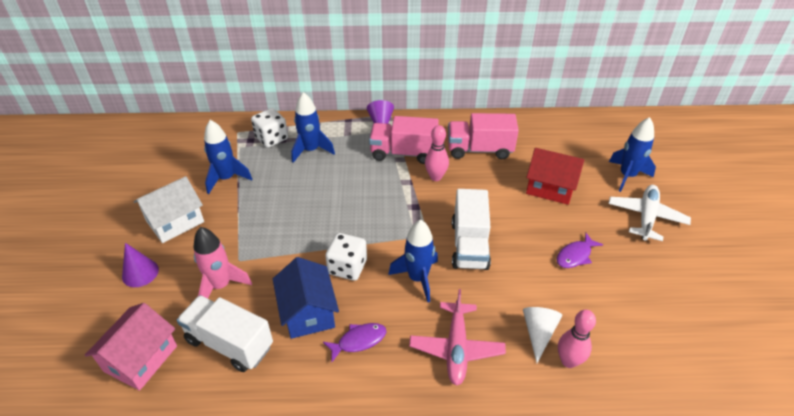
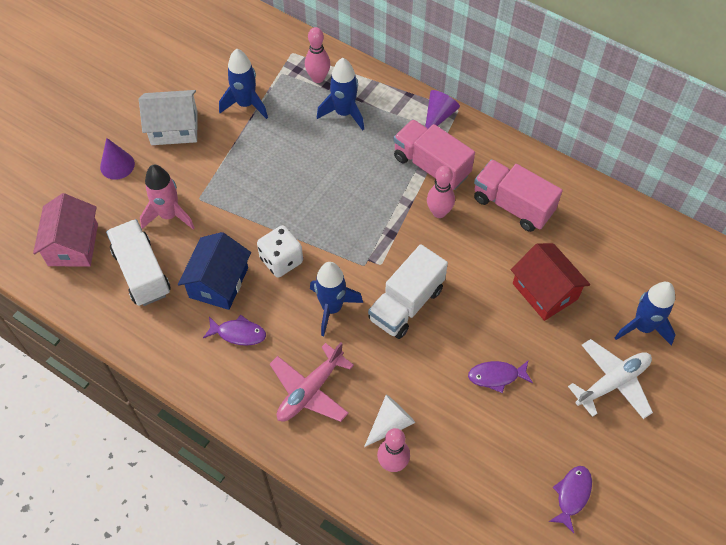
camera: 35 degrees right, 15 degrees up
pink house [85,303,177,391] -> pink house turned 60 degrees counterclockwise [33,193,98,267]
white dice [251,108,288,148] -> pink bowling pin [305,27,330,83]
none -> purple fish [549,466,592,533]

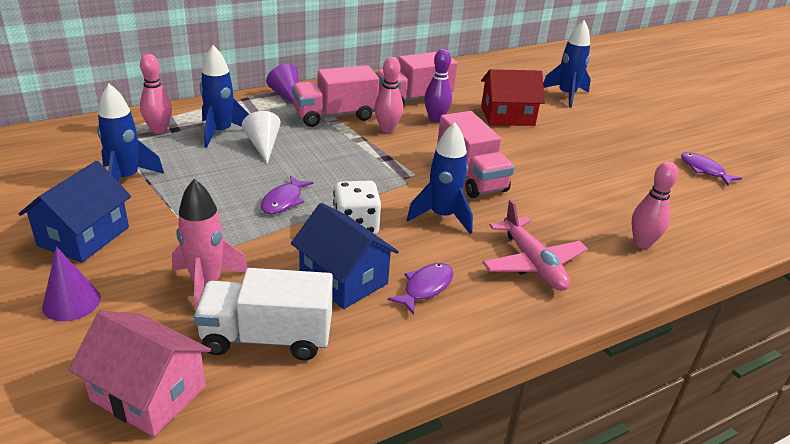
camera: 65 degrees left, 25 degrees down
white house [139,90,197,145] -> blue house [19,161,131,263]
white cone [364,395,415,447] -> white cone moved to [242,111,281,164]
white truck [368,244,448,339] -> pink truck [437,111,514,198]
purple fish [468,361,533,393] -> purple fish moved to [261,175,313,214]
white plane [568,339,653,419] -> none
none -> purple bowling pin [424,49,452,123]

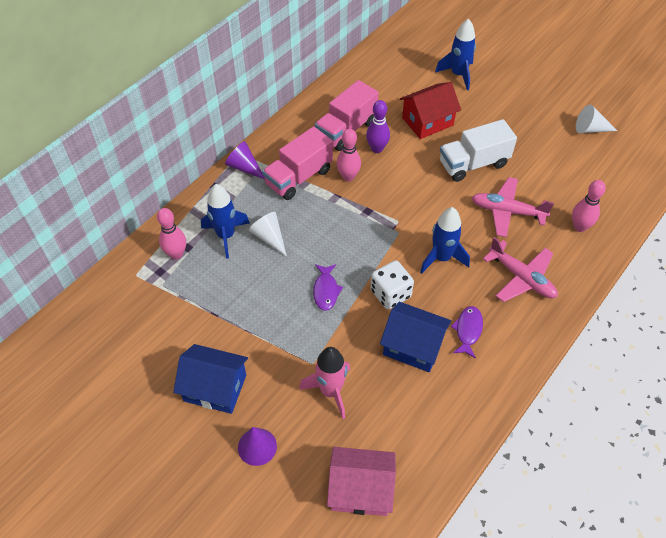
camera: 20 degrees left, 20 degrees up
blue house [19,161,131,263] -> blue house turned 75 degrees counterclockwise [173,344,248,414]
blue rocket [97,84,164,182] -> none
white truck [194,268,333,361] -> white truck moved to [440,119,517,182]
pink truck [437,111,514,198] -> none
purple fish [681,152,742,186] -> white cone [576,105,617,133]
none -> pink plane [472,177,554,237]

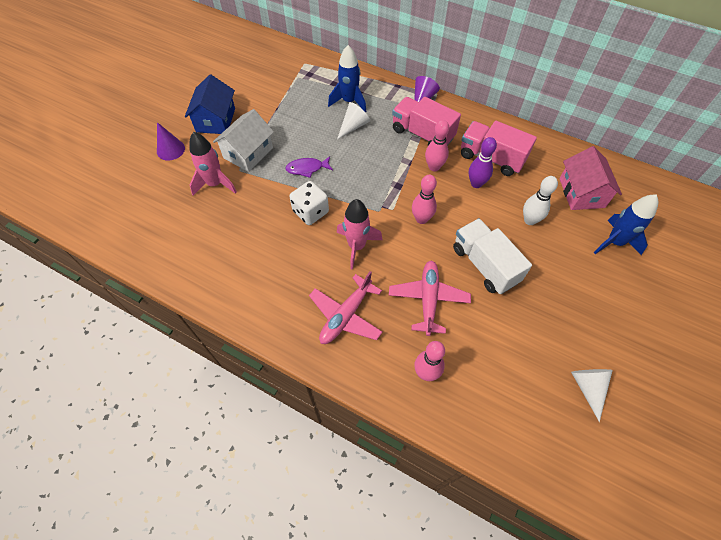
camera: 80 degrees right, 5 degrees up
pink bowling pin [157,208,186,260] -> pink bowling pin moved to [412,175,437,224]
pink house [327,447,396,516] -> pink house moved to [559,146,622,210]
blue house [380,302,451,372] -> none
red house [400,82,461,139] -> white bowling pin [523,176,558,225]
blue rocket [420,207,470,273] -> pink rocket [337,199,382,270]
purple fish [451,306,483,359] -> none
none -> white house [213,109,274,172]

